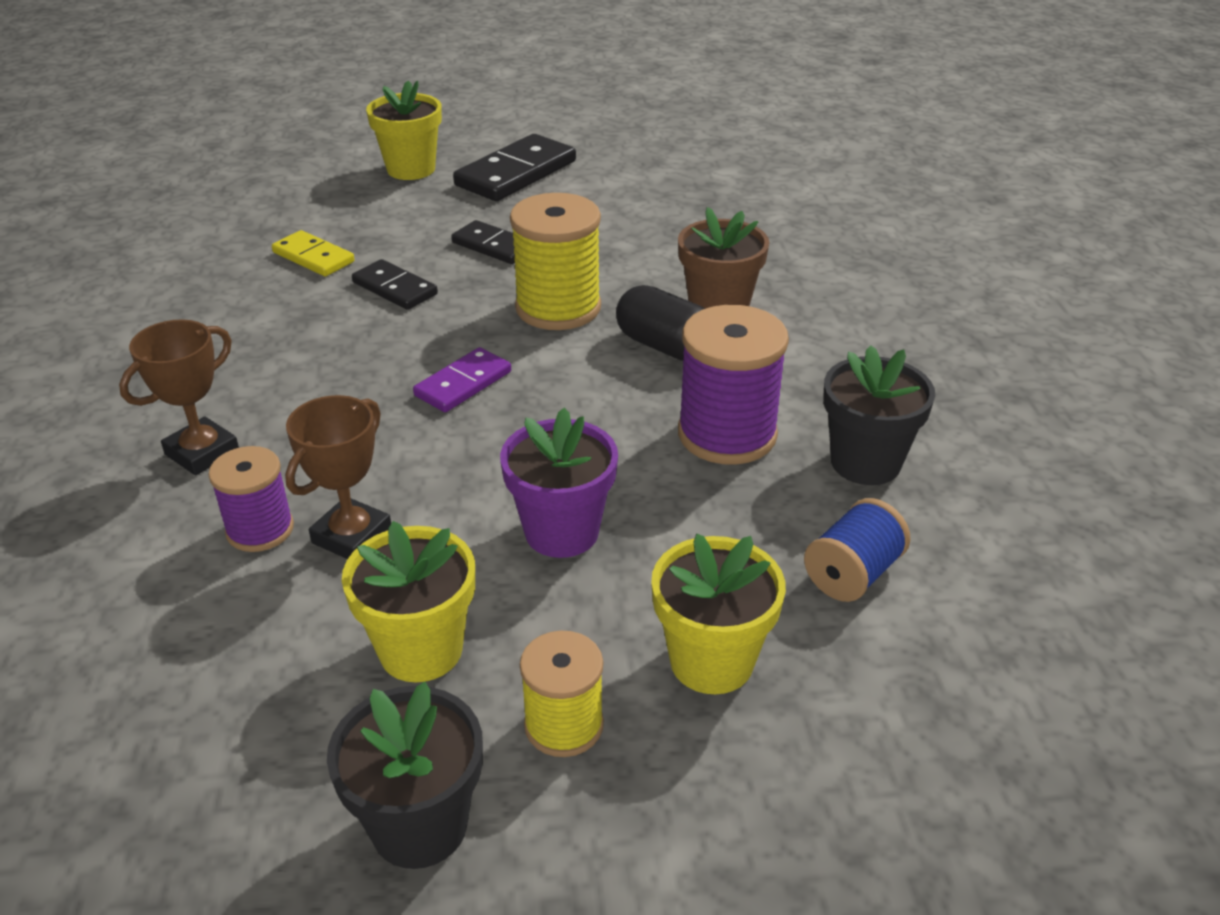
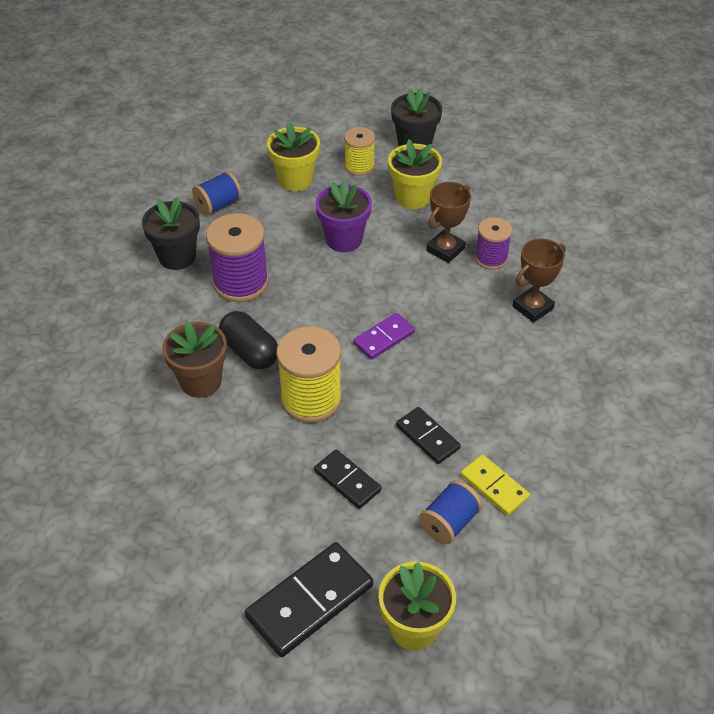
camera: 170 degrees left, 10 degrees up
none -> blue spool [419,480,482,544]

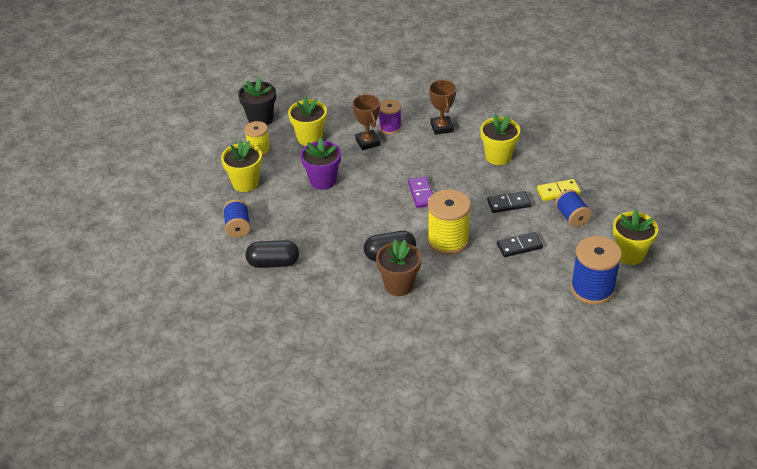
camera: 60 degrees left, 5 degrees down
black flower pot [142,197,200,270] -> black capsule [246,240,299,268]
purple spool [206,213,269,302] -> none
black domino [245,542,373,657] -> blue spool [571,236,622,305]
none -> yellow flower pot [480,115,520,165]

